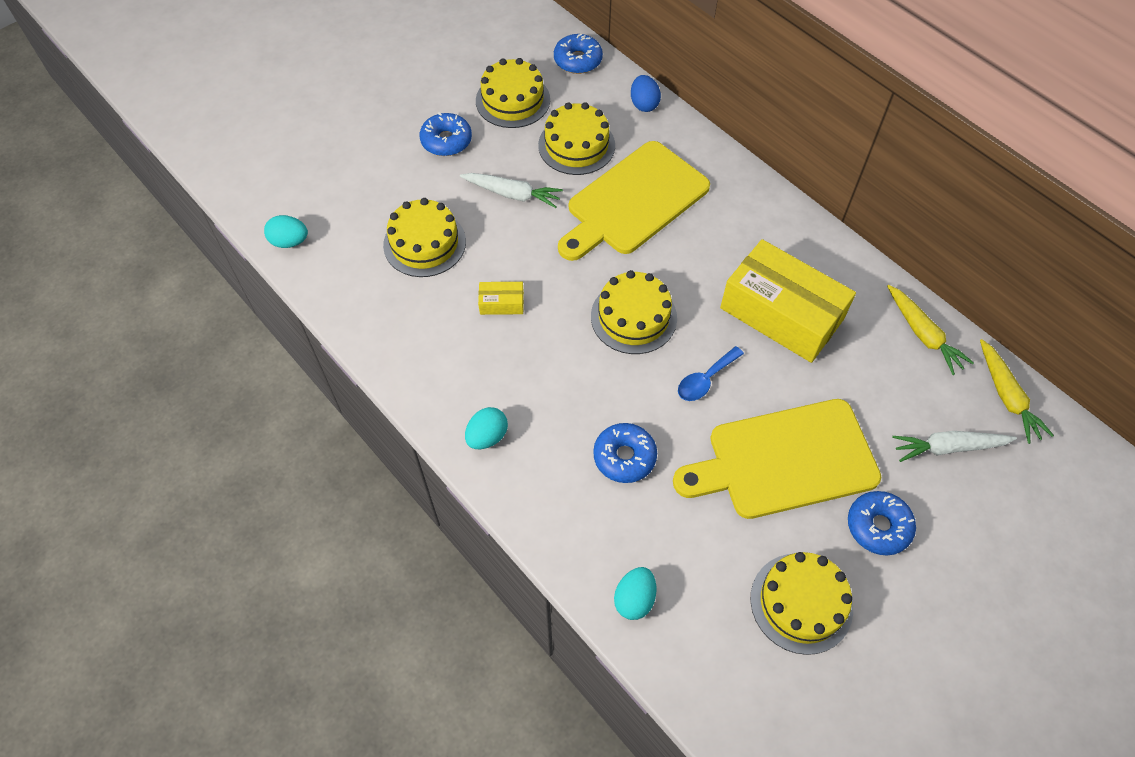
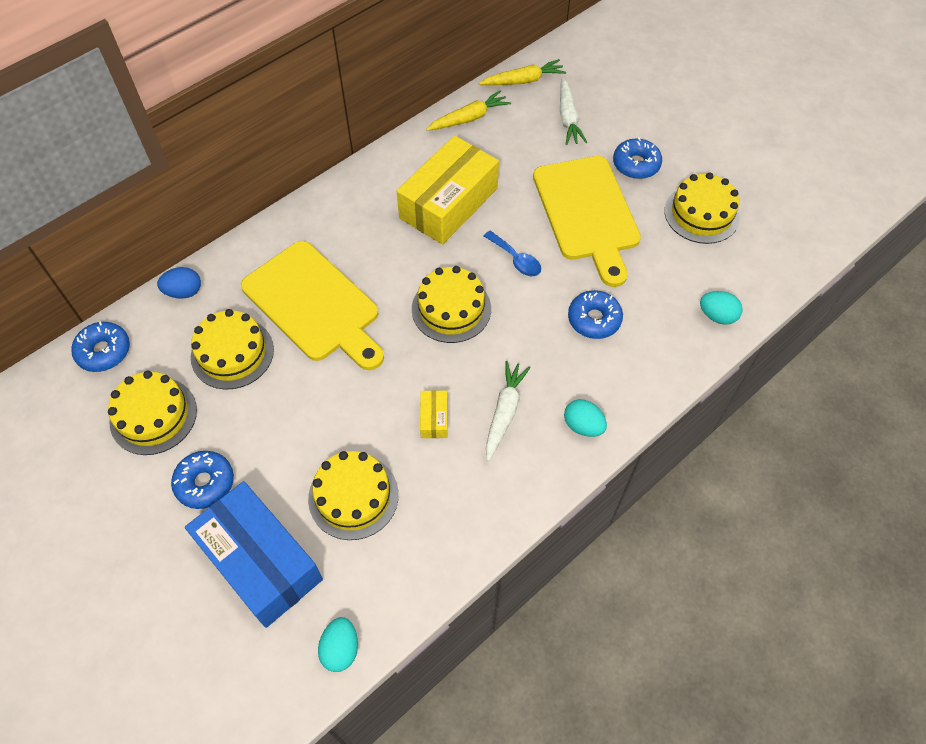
camera: 90 degrees left, 0 degrees up
white carrot [460,173,563,208] -> white carrot moved to [486,361,531,461]
none -> blue box [185,481,323,628]

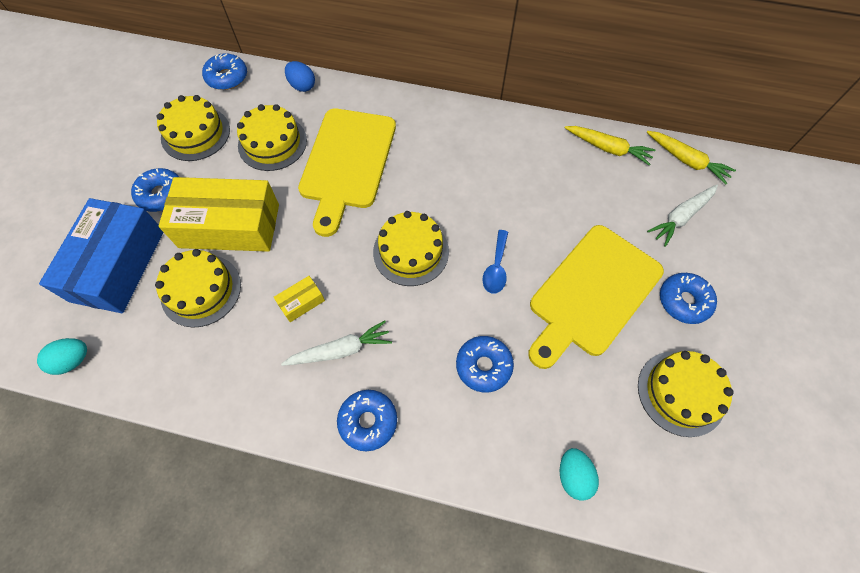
camera: 55 degrees right, 5 degrees up
yellow box [397,136,499,244] -> yellow box moved to [159,177,279,252]
turquoise egg [564,399,607,437] -> blue donut [337,390,397,451]

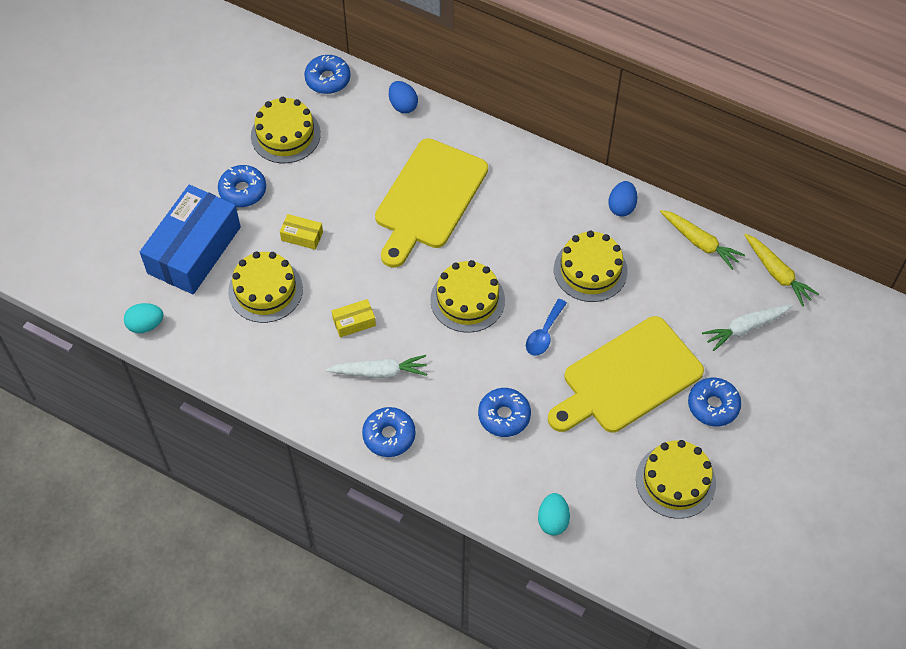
camera: 15 degrees right, 5 degrees down
yellow box [159,177,279,252] -> yellow box [280,214,323,250], size x0.41
yellow cake [237,104,307,171] -> yellow cake moved to [554,231,628,302]
none -> blue egg [609,181,637,216]

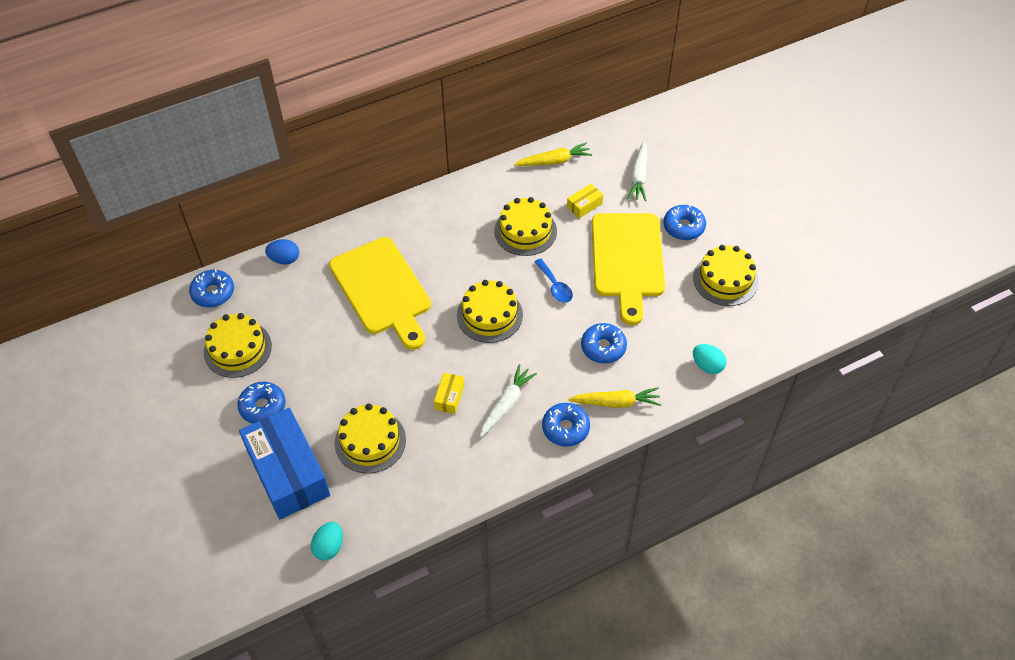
camera: 55 degrees left, 5 degrees down
yellow box [280,214,323,250] -> yellow box moved to [567,184,603,218]
blue egg [609,181,637,216] -> none
yellow carrot [744,233,819,306] -> yellow carrot moved to [568,387,661,408]

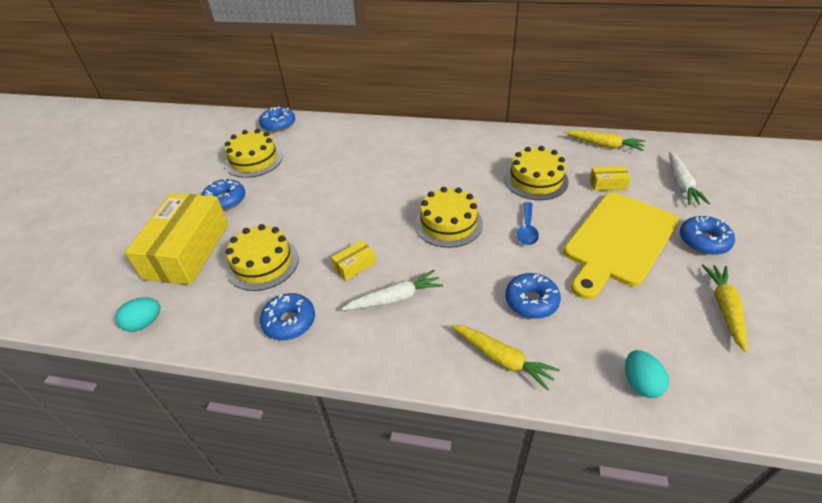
camera: 40 degrees right, 10 degrees down
blue box [239,408,330,519] -> yellow box [125,193,229,285]
blue egg [265,239,299,265] -> none
yellow cutting board [329,237,431,350] -> none
blue donut [542,403,590,447] -> blue donut moved to [260,293,315,340]
white carrot [627,141,647,201] -> white carrot turned 45 degrees counterclockwise [669,152,710,205]
yellow cake [693,245,759,306] -> yellow carrot [702,264,748,353]

